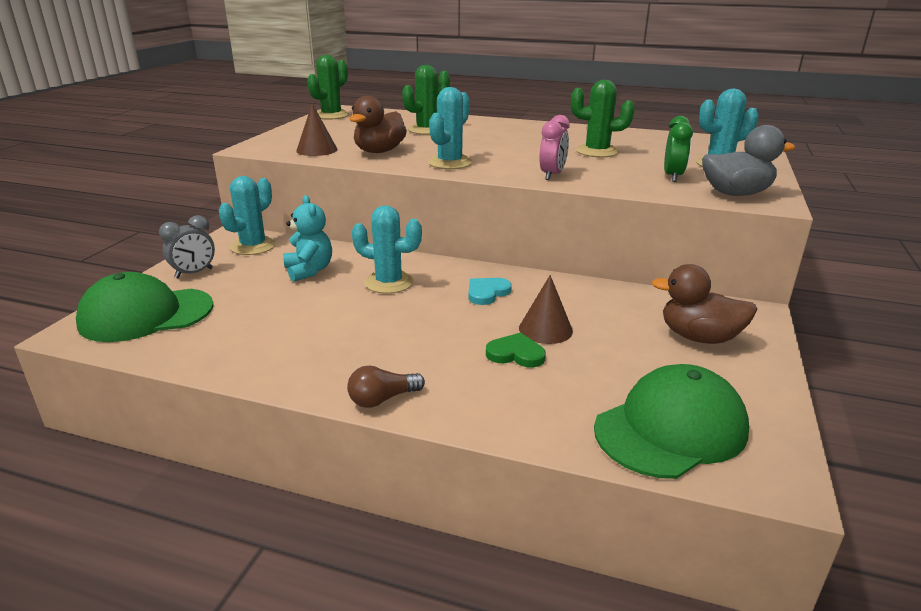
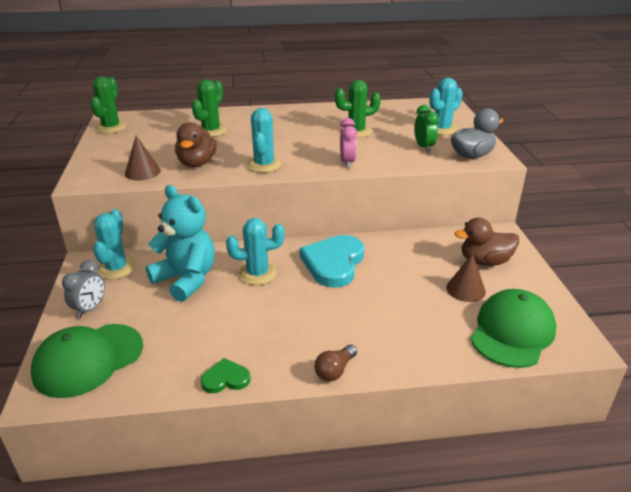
camera: 25 degrees left, 5 degrees up
turquoise teddy bear [284,195,332,282] -> turquoise teddy bear [146,185,215,302], size x1.58
turquoise heart [468,278,512,305] -> turquoise heart [300,235,364,288], size x2.01
green heart [486,333,546,367] -> green heart moved to [201,358,251,393]
brown cone [519,275,573,344] -> brown cone moved to [446,254,486,302]

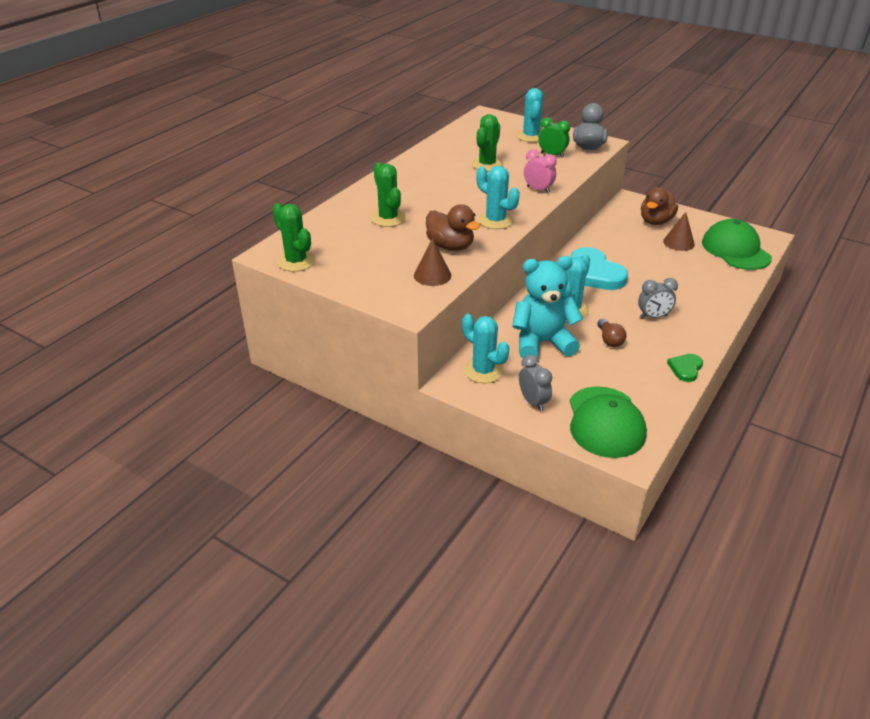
camera: 50 degrees left, 5 degrees up
brown light bulb [315,345,357,382] -> brown light bulb moved to [597,318,627,347]
none -> grey clock [638,278,678,319]

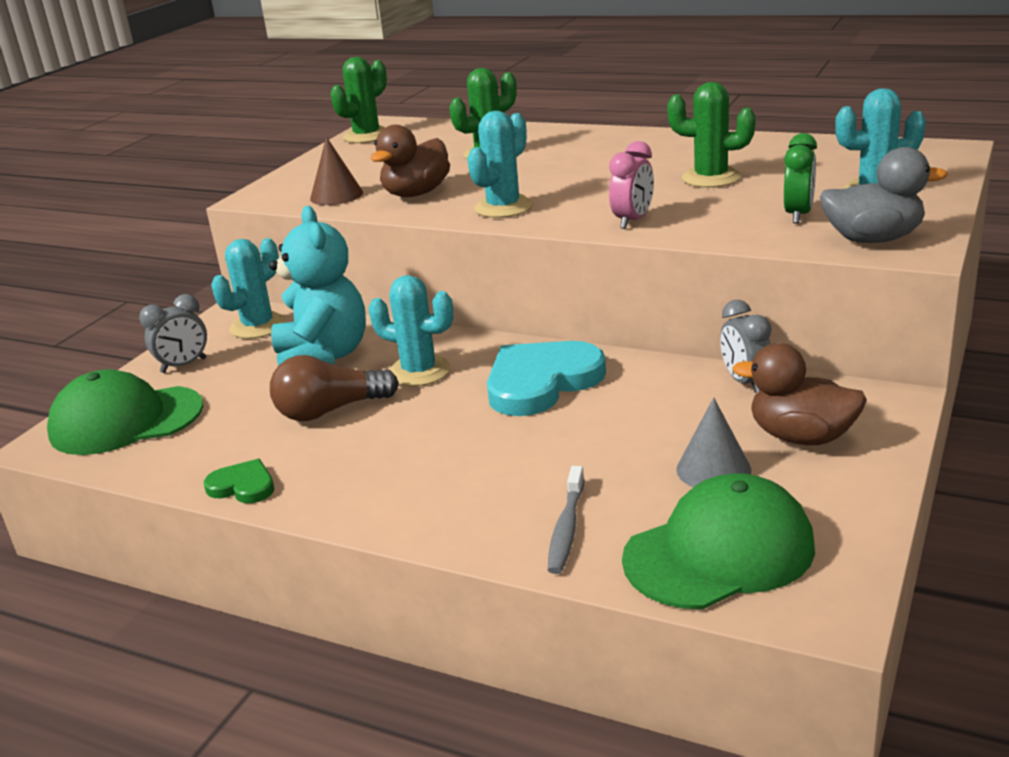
camera: 85 degrees right, 10 degrees down
brown light bulb [597,318,627,347] -> brown light bulb [270,355,399,421], size x1.59
grey clock [638,278,678,319] -> grey clock moved to [720,300,771,393]
brown cone [663,212,695,251] -> grey cone [676,397,751,487]
none -> grey toothbrush [548,466,585,574]

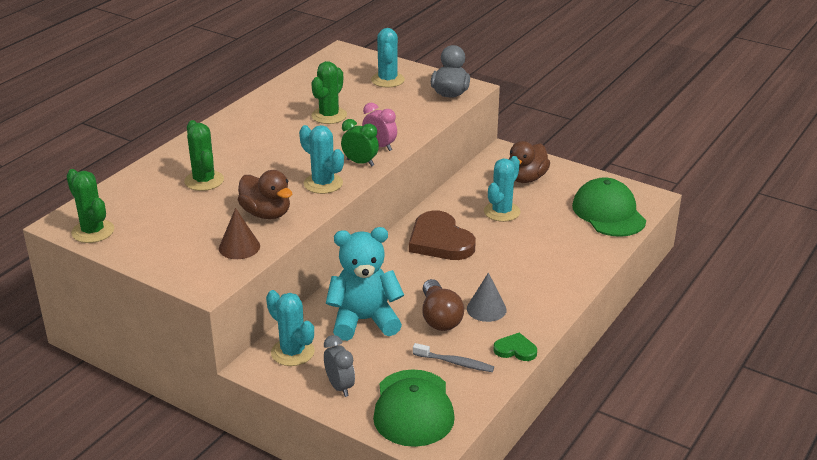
camera: 85 degrees left, 5 degrees up
green heart [204,459,274,503] -> green heart turned 75 degrees clockwise [494,333,537,361]
turquoise cactus [368,275,453,386] -> turquoise cactus moved to [484,156,520,222]
turquoise heart [487,341,606,416] -> brown heart [409,211,476,260]
grey toothbrush [548,466,585,574] -> grey toothbrush moved to [413,343,494,372]
grey cone [676,397,751,487] -> grey cone moved to [467,273,507,322]
grey clock [720,300,771,393] -> none
green clock [784,133,817,224] -> green clock moved to [341,119,379,166]

